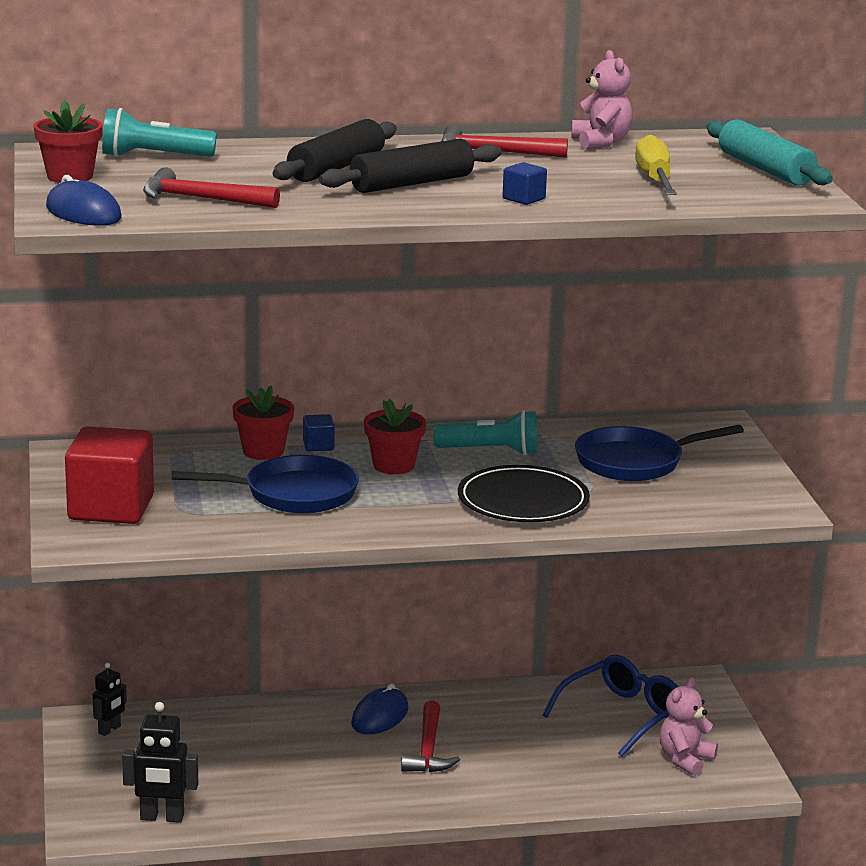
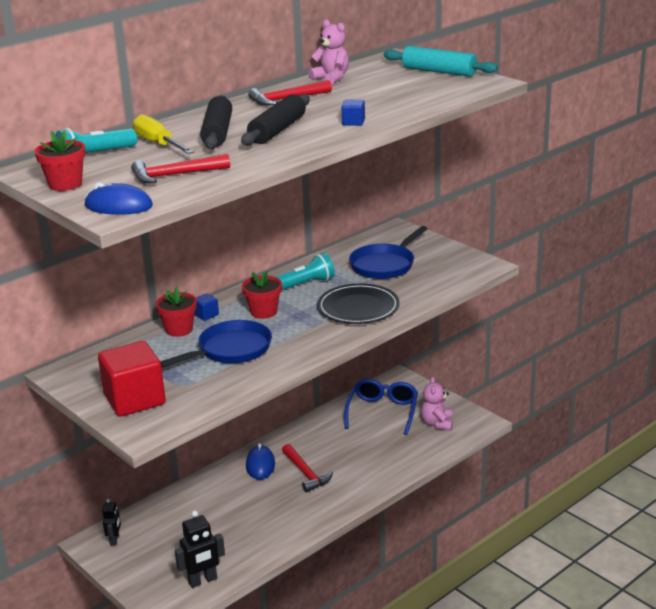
camera: 30 degrees left, 5 degrees up
yellow screwdriver [635,134,677,195] -> yellow screwdriver moved to [133,114,194,154]

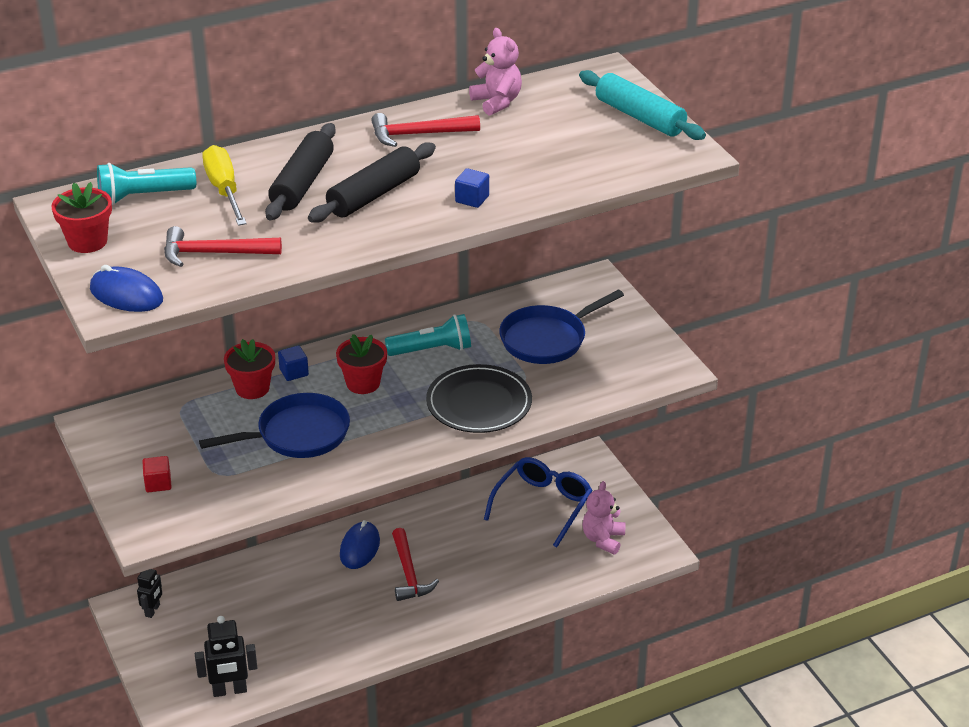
camera: 15 degrees right, 10 degrees up
red cube [98,341,166,417] -> red cube [142,456,171,492], size x0.42

